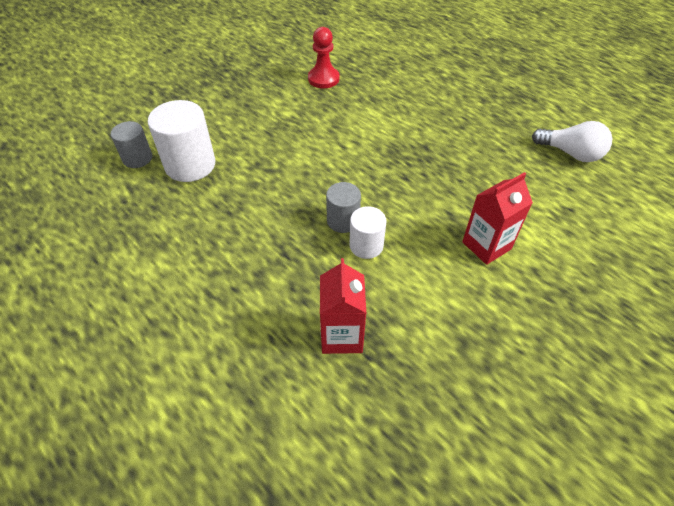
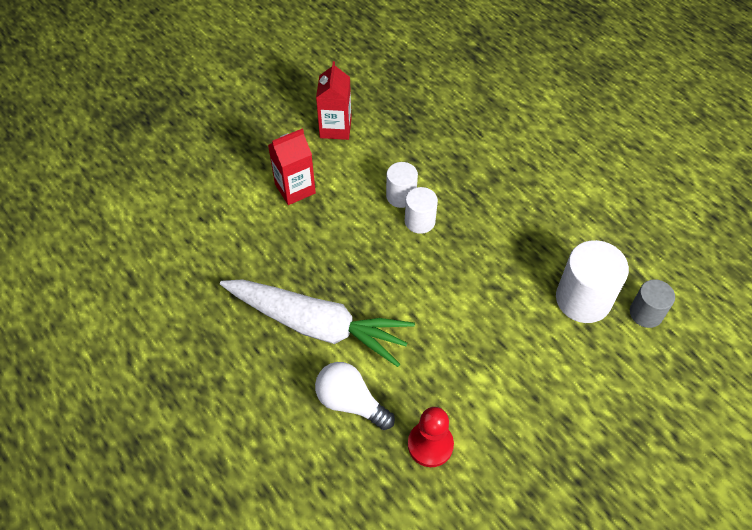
camera: 175 degrees left, 5 degrees up
red carton [320,258,366,354] -> red carton moved to [316,61,352,140]
grey cylinder [326,182,361,233] -> white cylinder [405,187,438,234]
white light bulb [532,121,612,162] -> white light bulb moved to [315,362,395,430]
none -> white carrot [220,279,415,367]

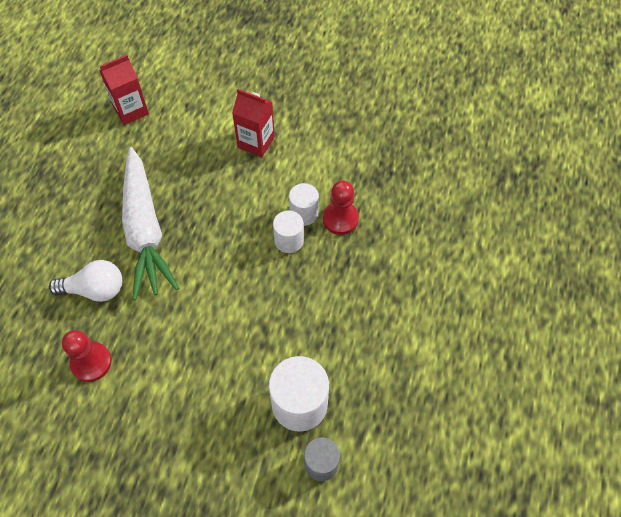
camera: 55 degrees right, 5 degrees up
white light bulb [315,362,395,430] -> white light bulb turned 90 degrees clockwise [49,260,122,302]
red carton [316,61,352,140] -> red carton moved to [99,55,149,125]
none -> red pawn [323,181,359,235]

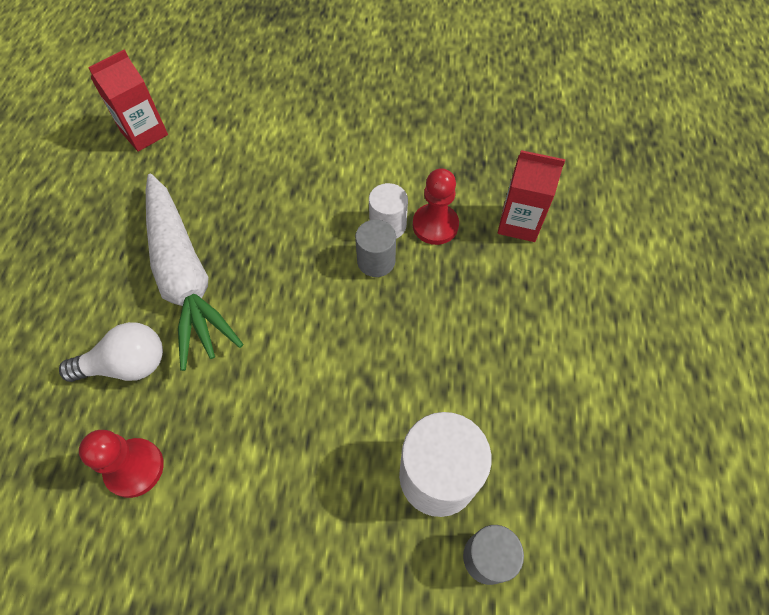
camera: 10 degrees left, 0 degrees up
red carton [232,89,275,157] -> red carton moved to [498,150,565,242]
white cylinder [273,211,304,253] -> grey cylinder [355,220,396,277]

